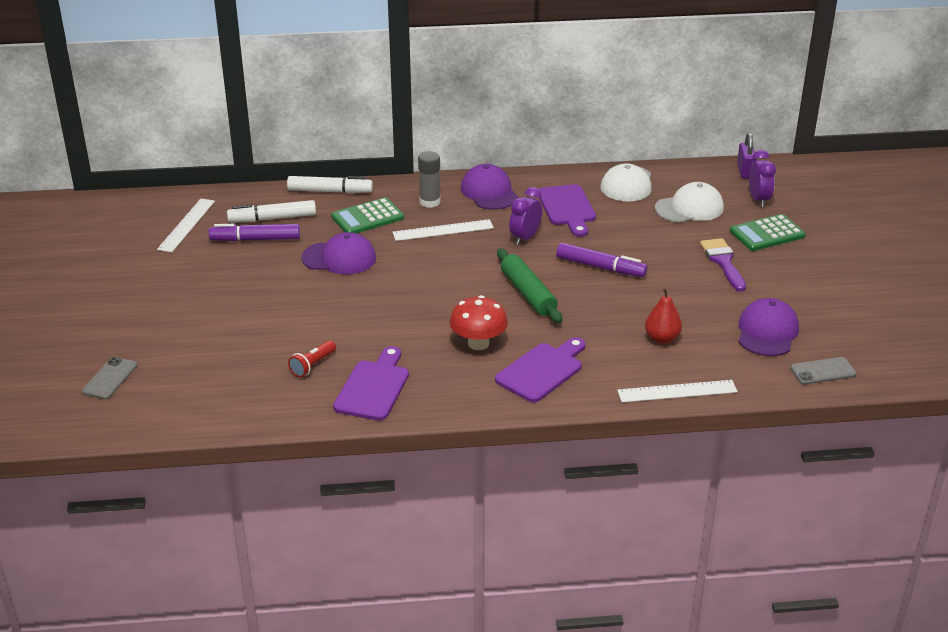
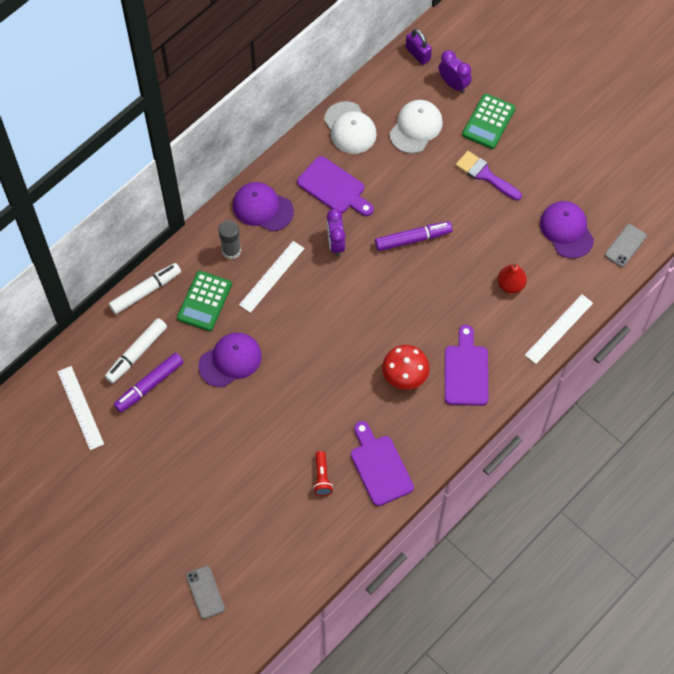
camera: 40 degrees left, 30 degrees up
green rolling pin [497,249,562,323] -> none

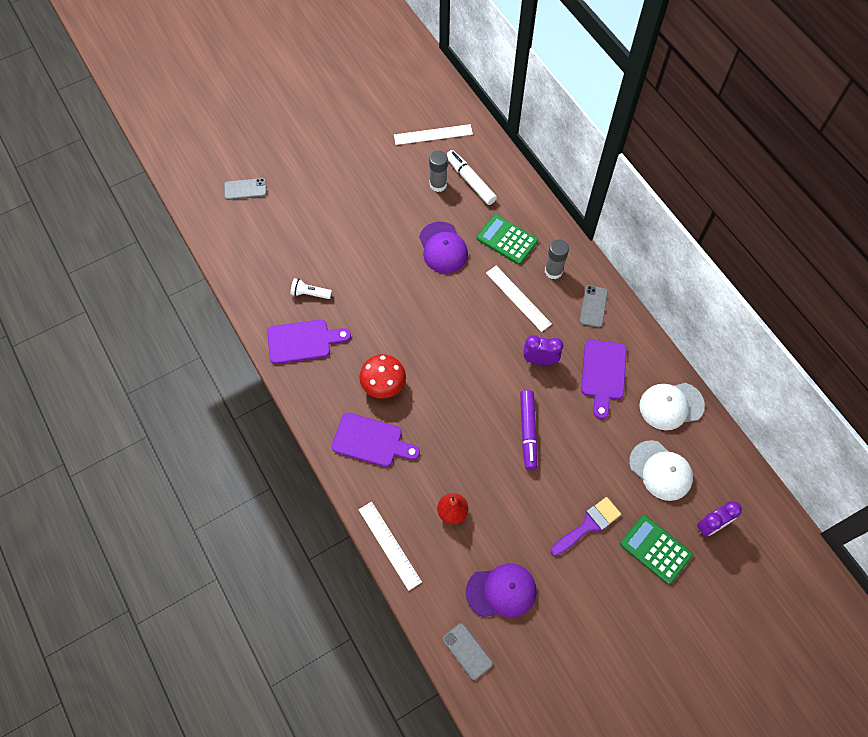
camera: 105 degrees right, 0 degrees up
white marker [109,263,181,314] -> none
purple marker [114,353,184,413] -> grey glue stick [429,151,448,192]
purple cap [233,182,294,232] -> grey phone [580,285,608,328]
purple cutting board [297,156,374,216] -> purple cutting board turned 45 degrees counterclockwise [581,340,627,419]
red flashlight [313,451,333,496] -> white flashlight [291,278,332,299]
purple padlock [406,29,432,65] -> none

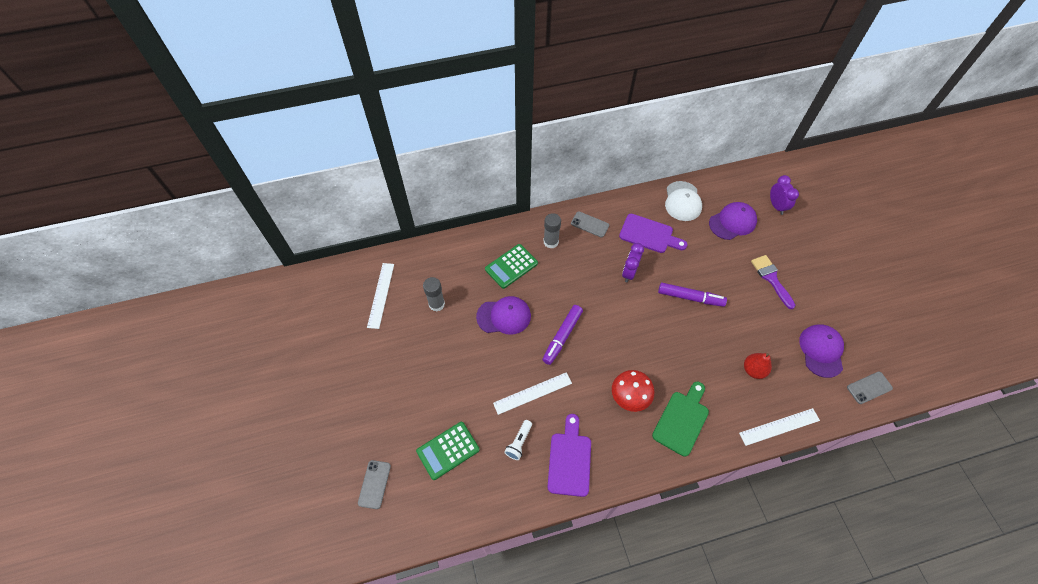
camera: 75 degrees left, 5 degrees down
purple cutting board [332,413,420,467] -> green cutting board [652,382,709,457]
white marker [446,150,497,205] -> none
white ruler [486,266,552,332] -> white ruler moved to [493,372,572,415]
green calculator [620,515,693,584] -> green calculator moved to [416,422,480,480]
white cap [629,440,693,501] -> purple cap [709,202,757,240]
none -> purple marker [542,305,583,365]

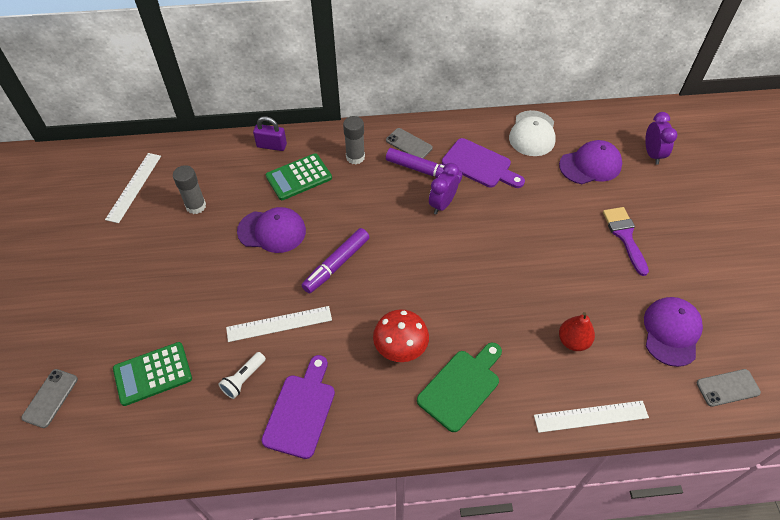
camera: 10 degrees right, 5 degrees down
purple marker [658,283,727,307] -> purple marker moved to [386,148,463,183]
none -> purple padlock [253,116,287,151]

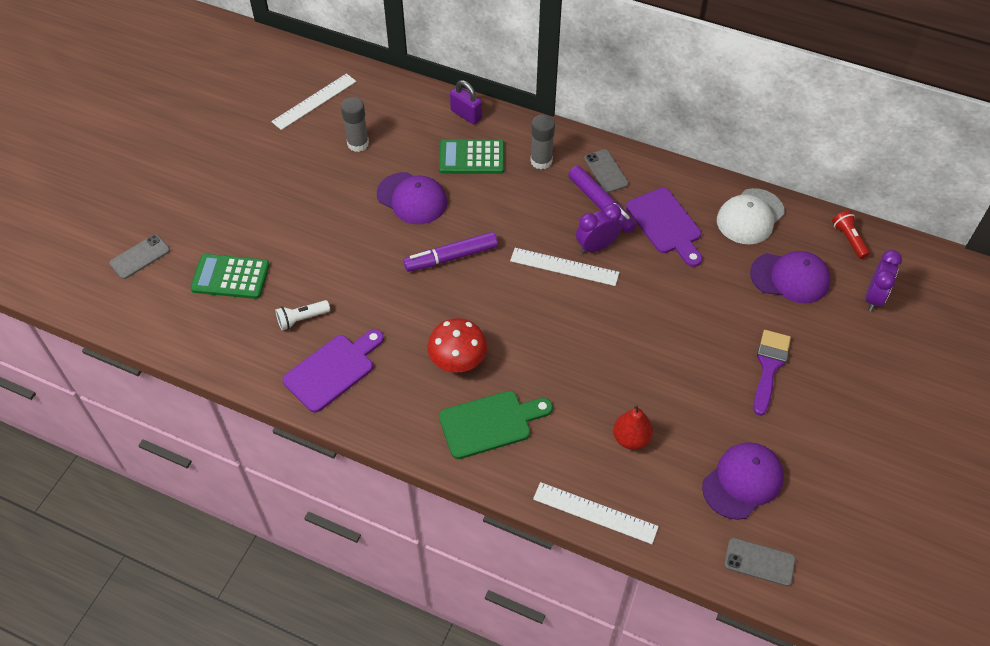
camera: 30 degrees right, 0 degrees up
white ruler [226,306,332,342] -> white ruler moved to [510,248,619,286]
none -> red flashlight [832,210,870,259]

